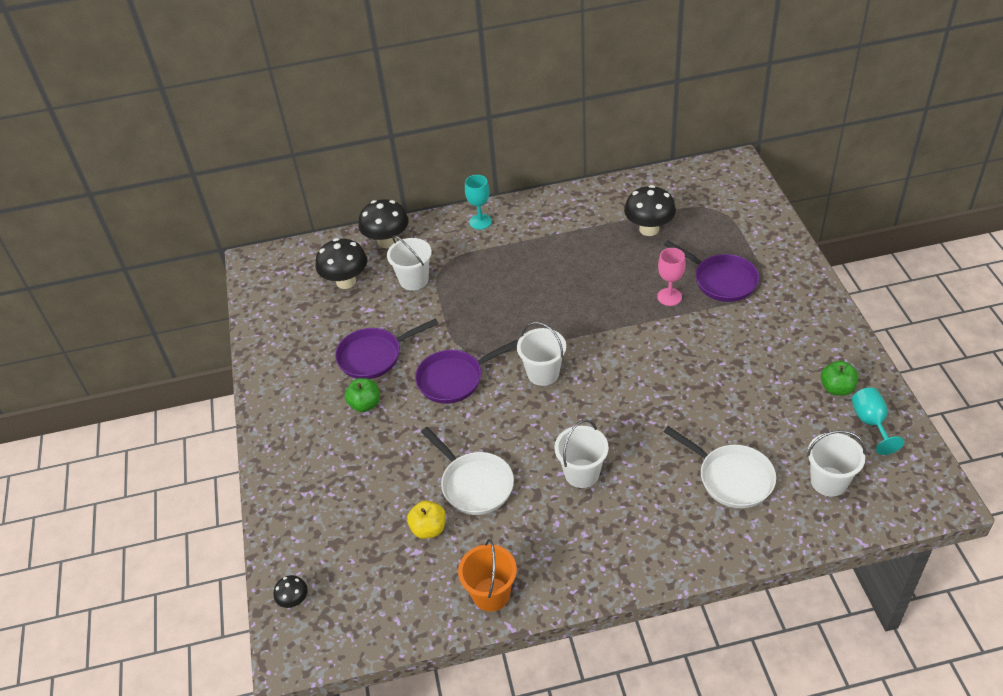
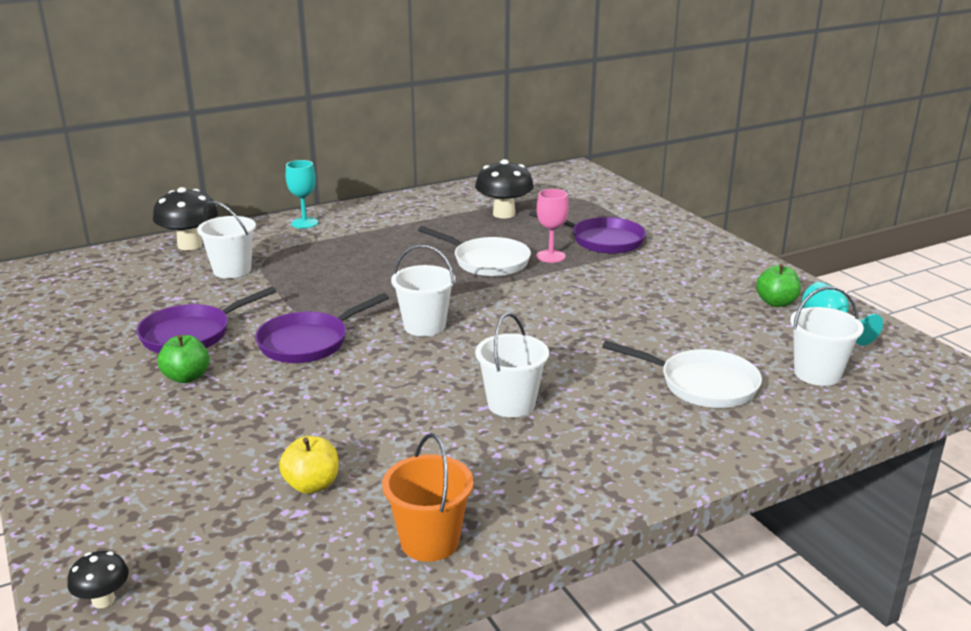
camera: 20 degrees left, 20 degrees down
black mushroom [316,238,367,289] -> none
white pan [421,427,514,515] -> white pan moved to [418,226,531,277]

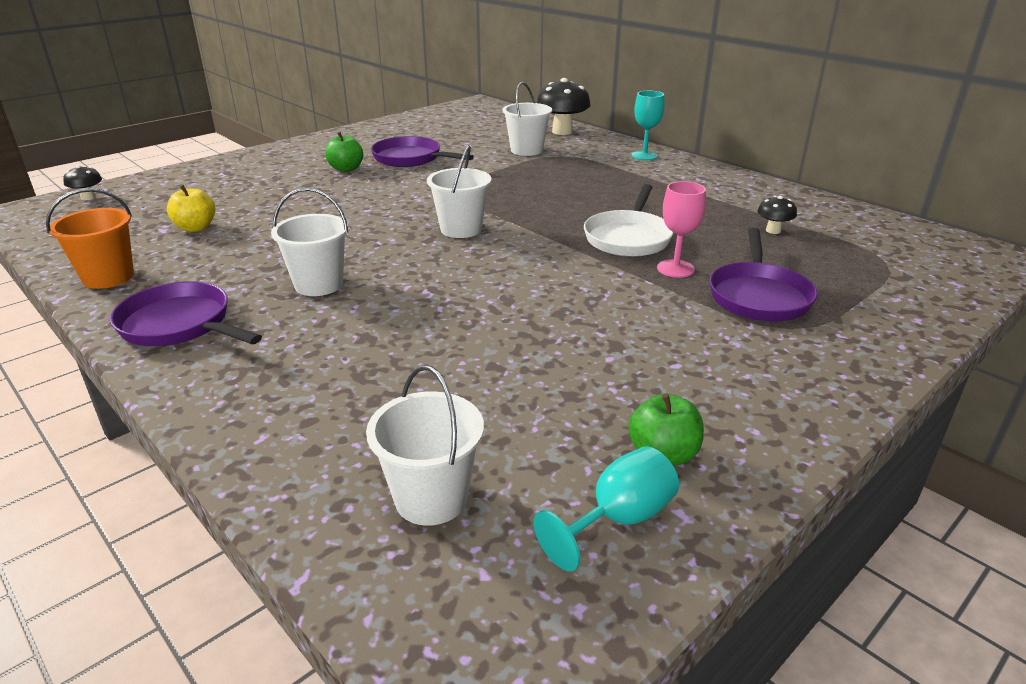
camera: 75 degrees right, 5 degrees up
purple pan [255,293,389,363] -> purple pan moved to [110,281,262,346]
black mushroom [475,159,534,218] -> black mushroom [757,196,797,234], size x0.51
white pan [602,341,762,408] -> none

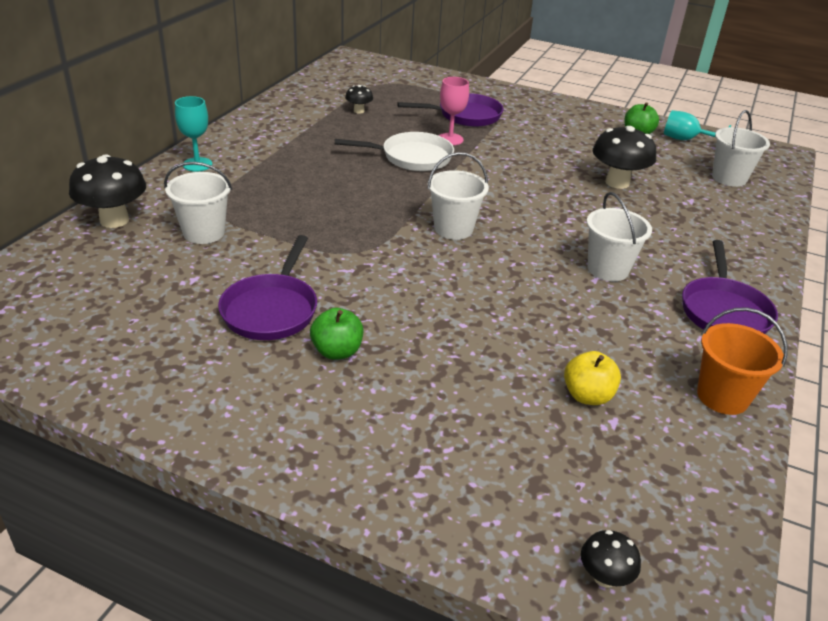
camera: 115 degrees left, 5 degrees up
none -> black mushroom [593,126,656,189]

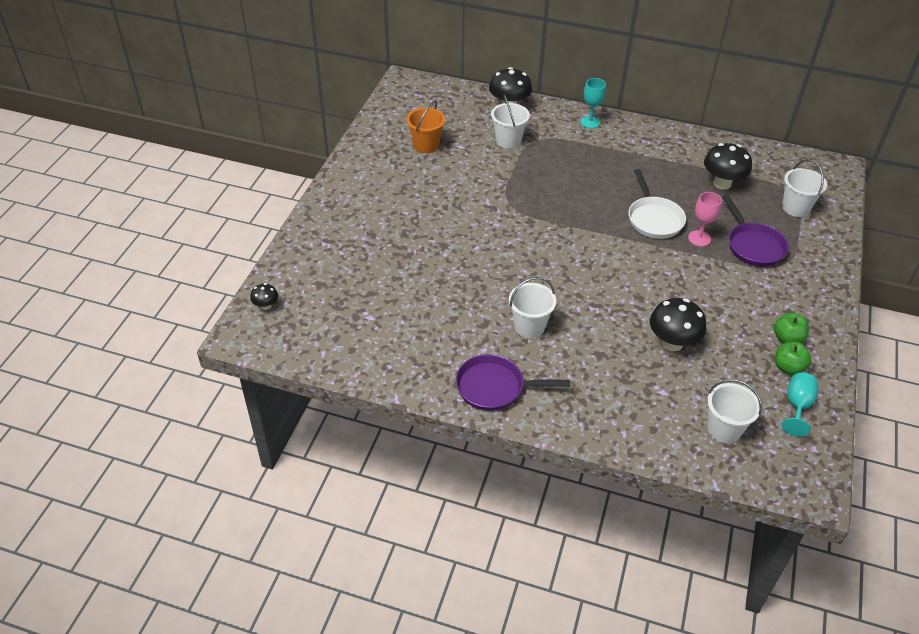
camera: 85 degrees right, 10 degrees up
purple pan [218,235,317,340] -> none
green apple [310,308,363,360] -> green apple moved to [774,313,809,343]
black mushroom [345,85,373,114] -> black mushroom [704,143,752,190], size x1.96
white bucket [427,152,489,240] -> white bucket moved to [782,159,827,217]
yellow apple [564,351,621,405] -> none
orange bucket [697,308,787,415] -> orange bucket moved to [406,101,445,154]

